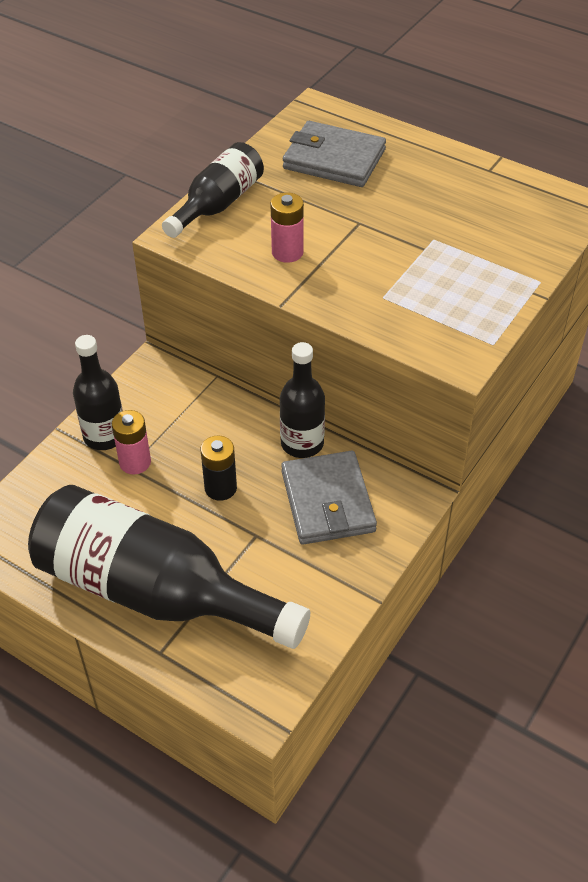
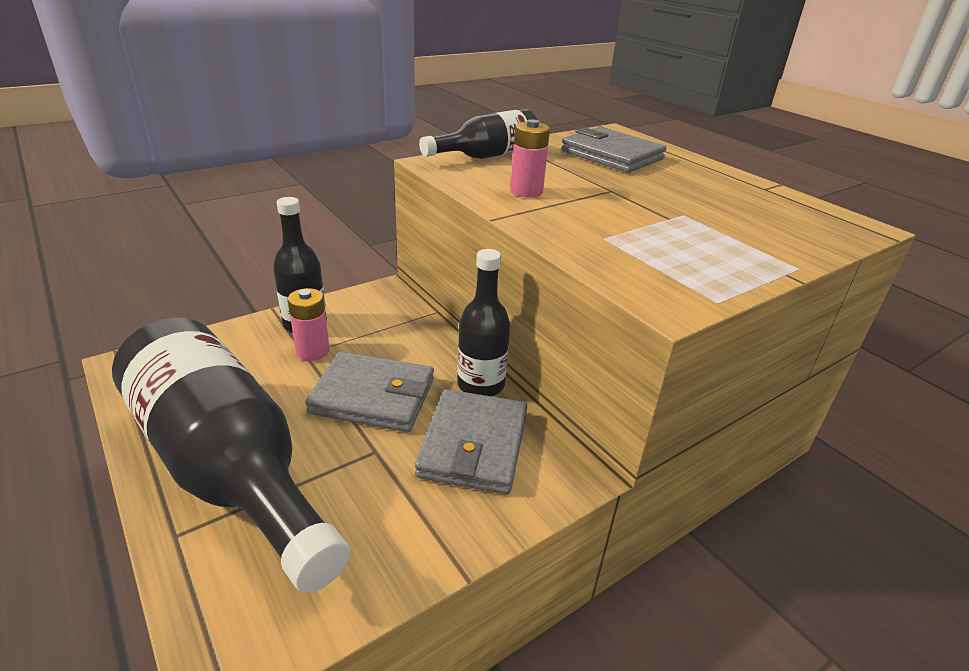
camera: 20 degrees right, 15 degrees down
black battery [201,436,237,501] -> grey wallet [305,351,434,432]

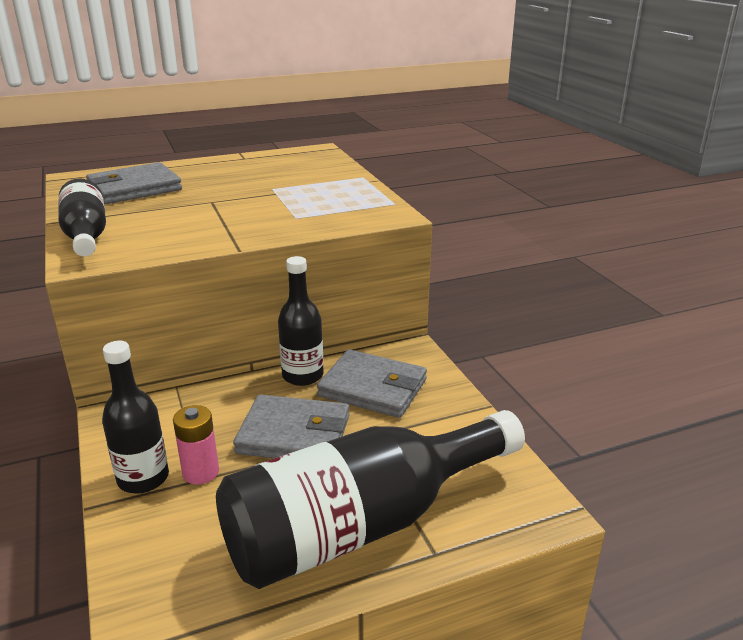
camera: 75 degrees left, 5 degrees down
grey wallet [305,351,434,432] -> grey wallet turned 75 degrees clockwise [233,395,349,458]
pink battery [510,119,550,197] -> none

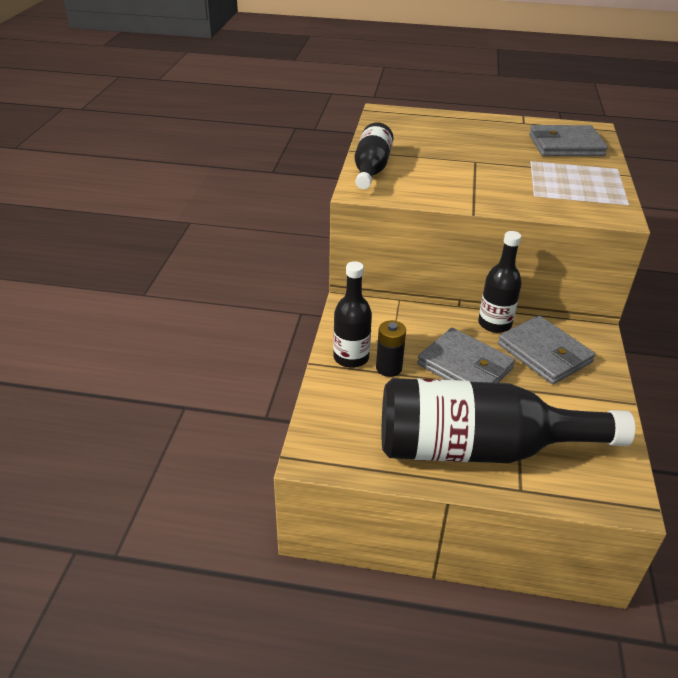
camera: 30 degrees right, 10 degrees up
grey wallet [86,162,182,204] -> grey wallet moved to [529,125,608,156]
pink battery [173,405,219,484] -> black battery [376,320,406,377]

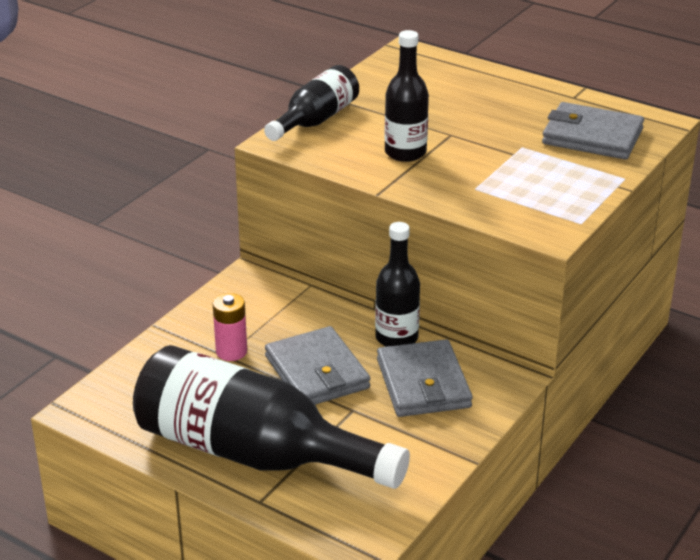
camera: 25 degrees right, 5 degrees down
black bottle [333,261,372,368] -> black bottle moved to [384,30,429,162]
black battery [376,320,406,377] -> pink battery [213,293,247,361]

